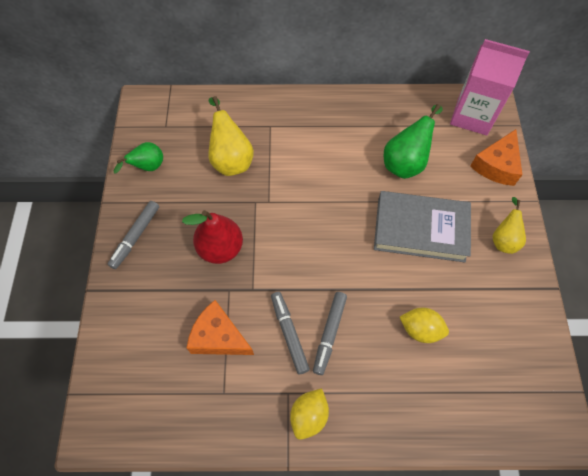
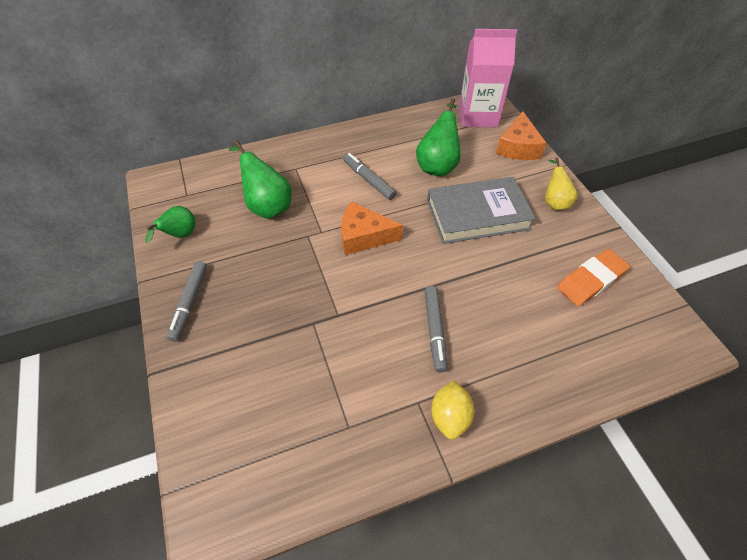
camera: 20 degrees left, 10 degrees down
red pear [182,210,243,264] -> none
orange cheese [187,300,254,355] -> orange cheese moved to [341,201,403,255]
yellow pear [208,96,254,176] -> green pear [229,140,292,219]
grey marker [271,292,310,374] -> grey marker moved to [343,153,396,200]
yellow lemon [400,308,449,343] -> none
none -> orange eraser [557,249,630,306]

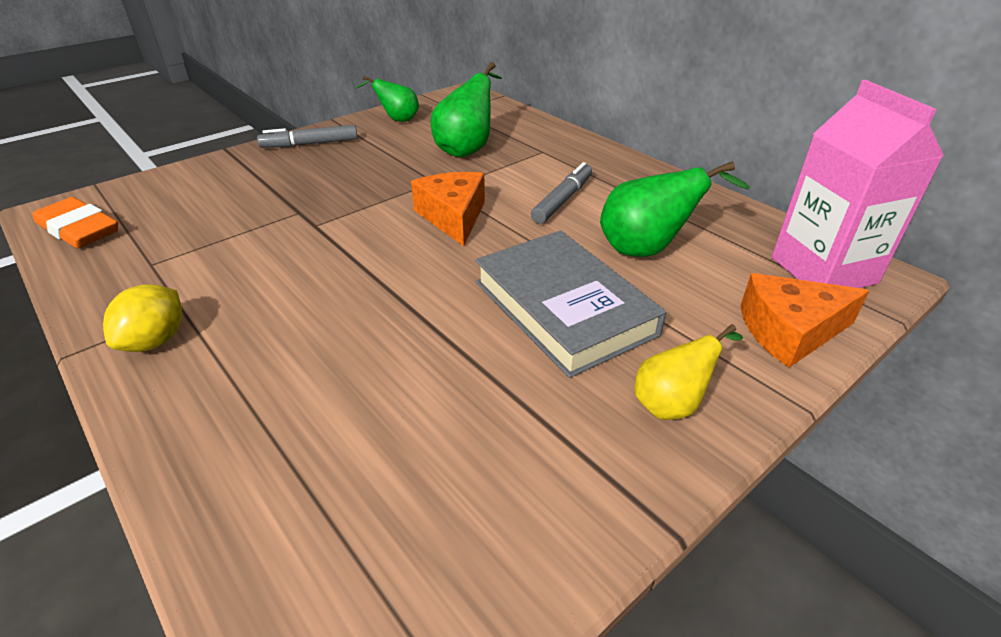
camera: 70 degrees right, 15 degrees down
grey marker [425,286,447,372] -> none
yellow lemon [431,380,475,440] -> yellow lemon turned 60 degrees counterclockwise [103,284,182,352]
orange eraser [557,249,630,306] -> orange eraser moved to [33,197,118,248]

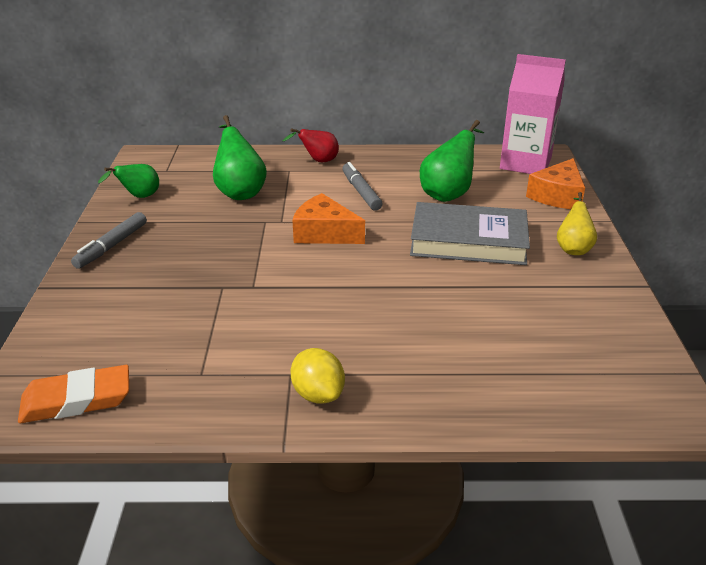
camera: 50 degrees left, 5 degrees down
none -> red pear [283,128,339,162]

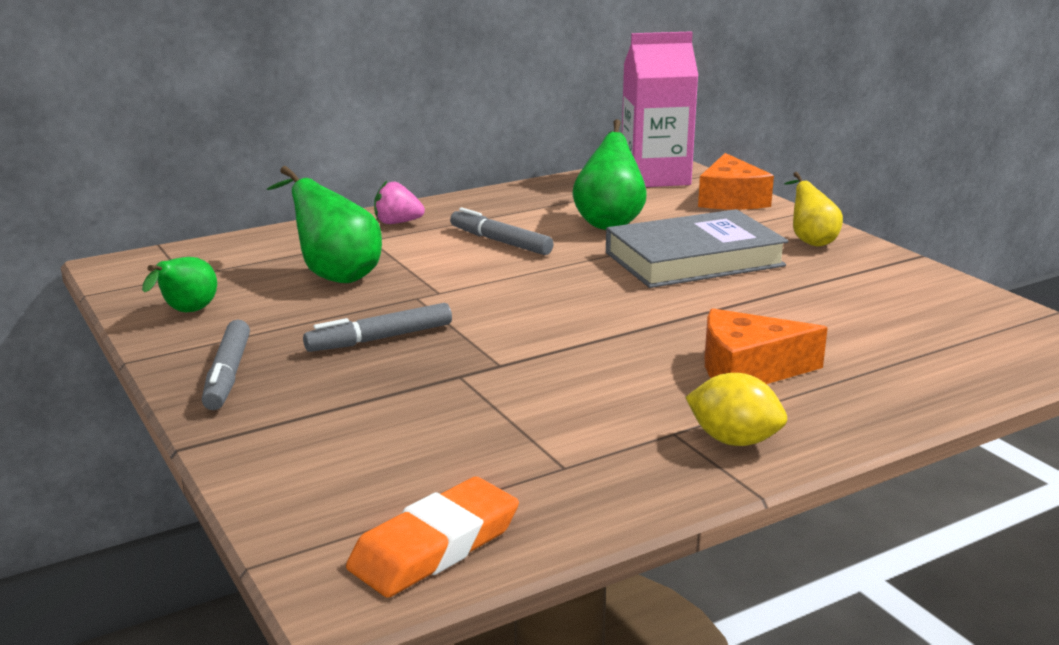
camera: 30 degrees left, 10 degrees down
red pear [283,128,339,162] -> pink strawberry [374,181,425,224]
orange cheese [292,193,365,244] -> orange cheese moved to [705,308,828,384]
none -> grey marker [303,303,452,352]

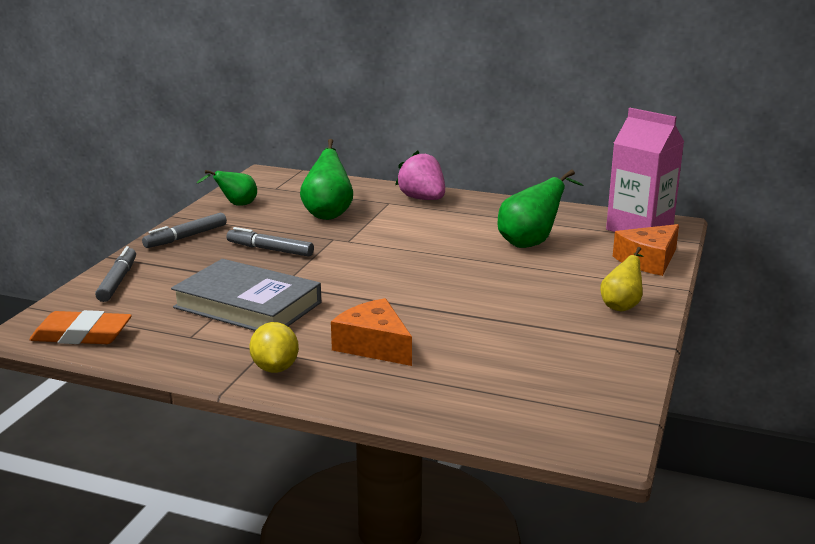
camera: 50 degrees right, 0 degrees up
pink strawberry [374,181,425,224] -> pink strawberry [395,150,445,200], size x1.58
grey marker [450,208,554,255] -> grey marker moved to [95,246,136,302]
grey book [606,209,789,288] -> grey book moved to [171,259,321,331]

